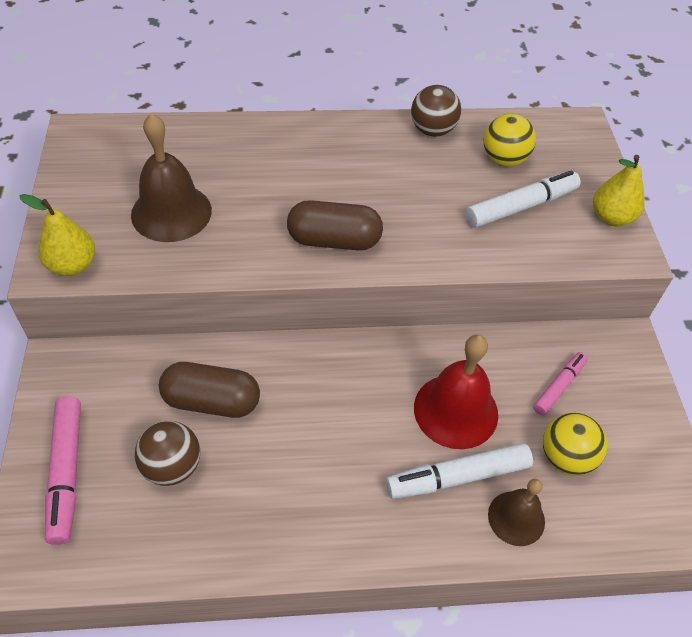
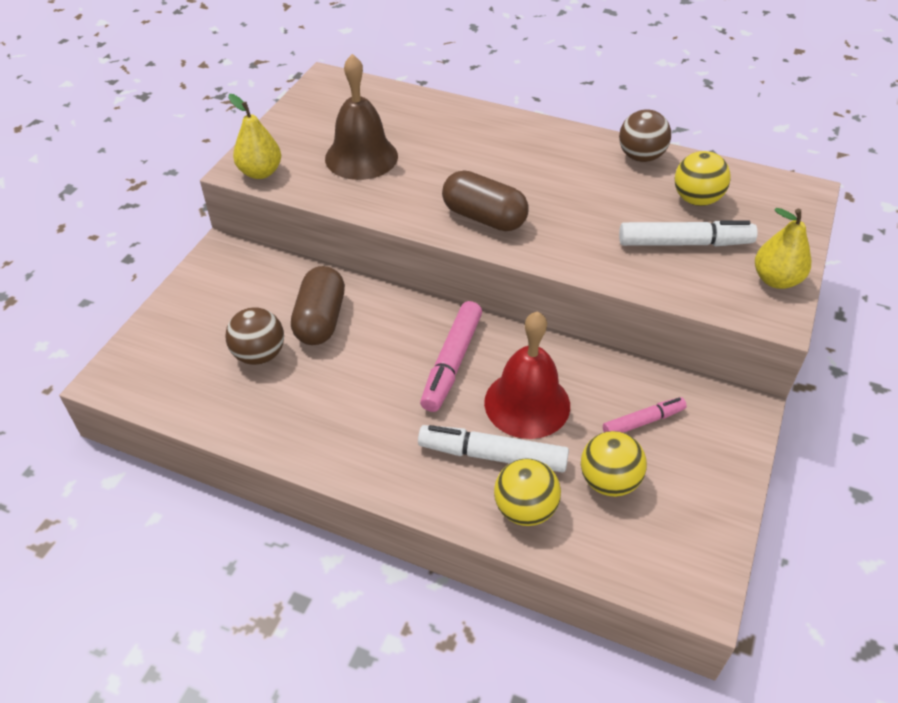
camera: 30 degrees right, 5 degrees down
pink marker [45,396,81,545] -> pink marker moved to [420,301,482,412]
brown capsule [159,362,260,418] -> brown capsule turned 60 degrees clockwise [291,266,345,345]
brown bell [488,479,545,546] -> yellow ball [494,458,561,526]

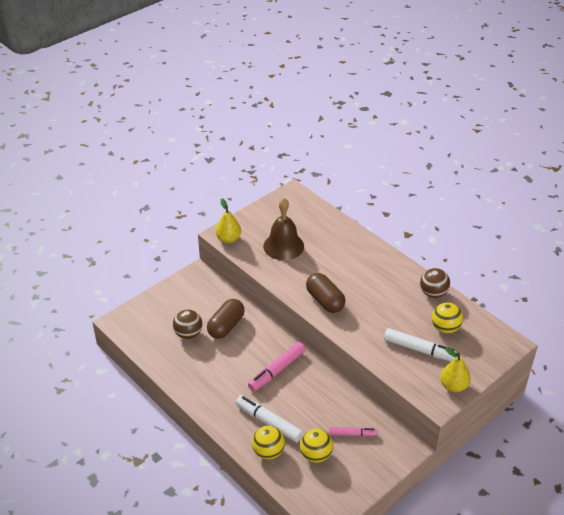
camera: 25 degrees right, 5 degrees down
red bell [484,311,570,439] -> none

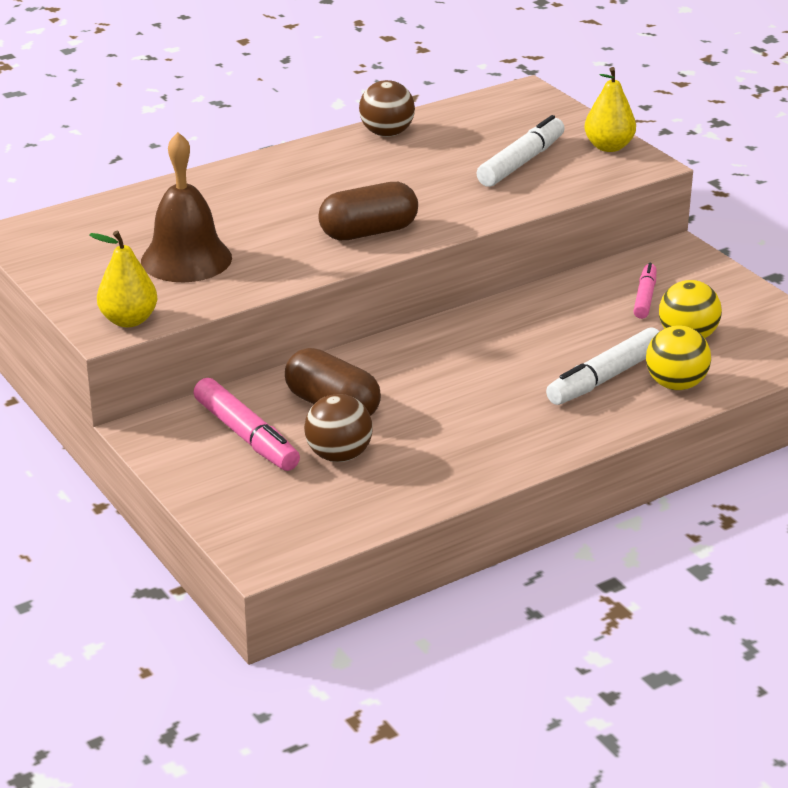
camera: 80 degrees left, 10 degrees down
pink marker [248,342,306,392] -> pink marker moved to [194,378,300,471]
yellow ball [432,302,463,333] -> none

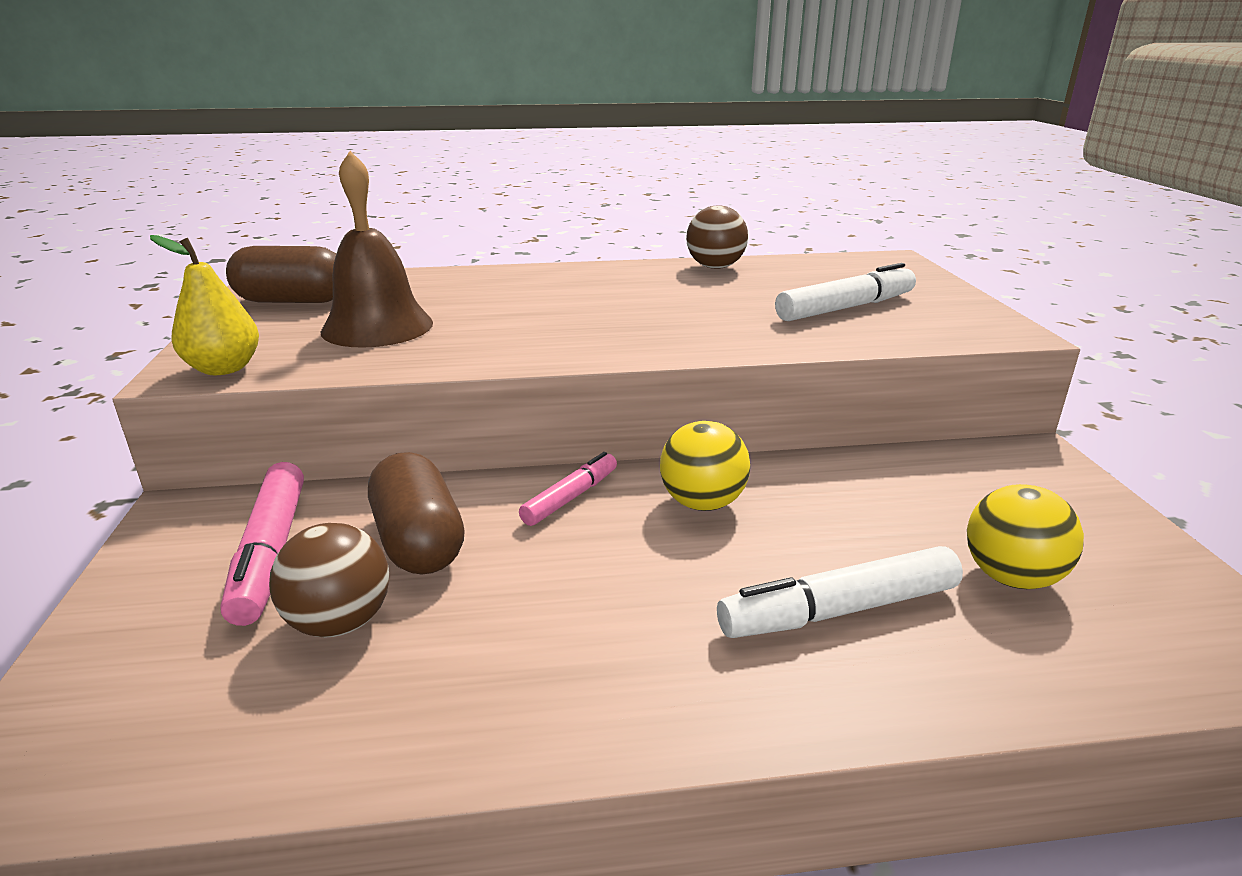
camera: 25 degrees right, 5 degrees down
brown capsule [318,182,418,240] -> brown capsule moved to [226,246,336,303]
yellow pear [584,67,636,152] -> none
pink marker [633,263,656,319] -> pink marker moved to [519,452,617,526]
yellow ball [646,326,711,390] -> yellow ball moved to [660,421,750,511]

